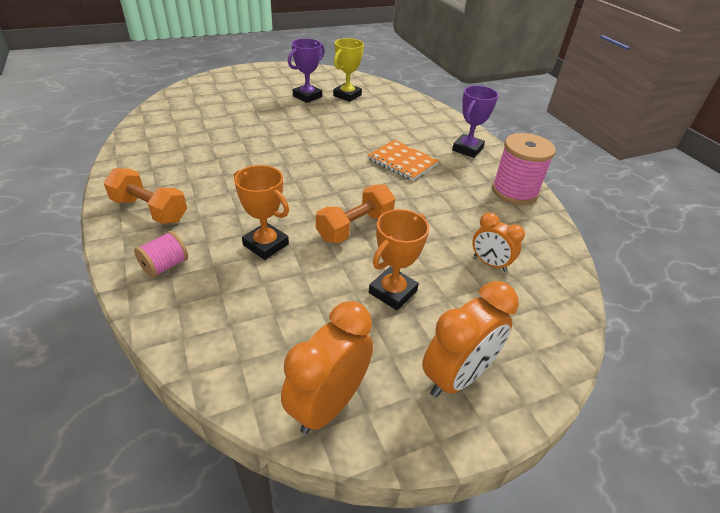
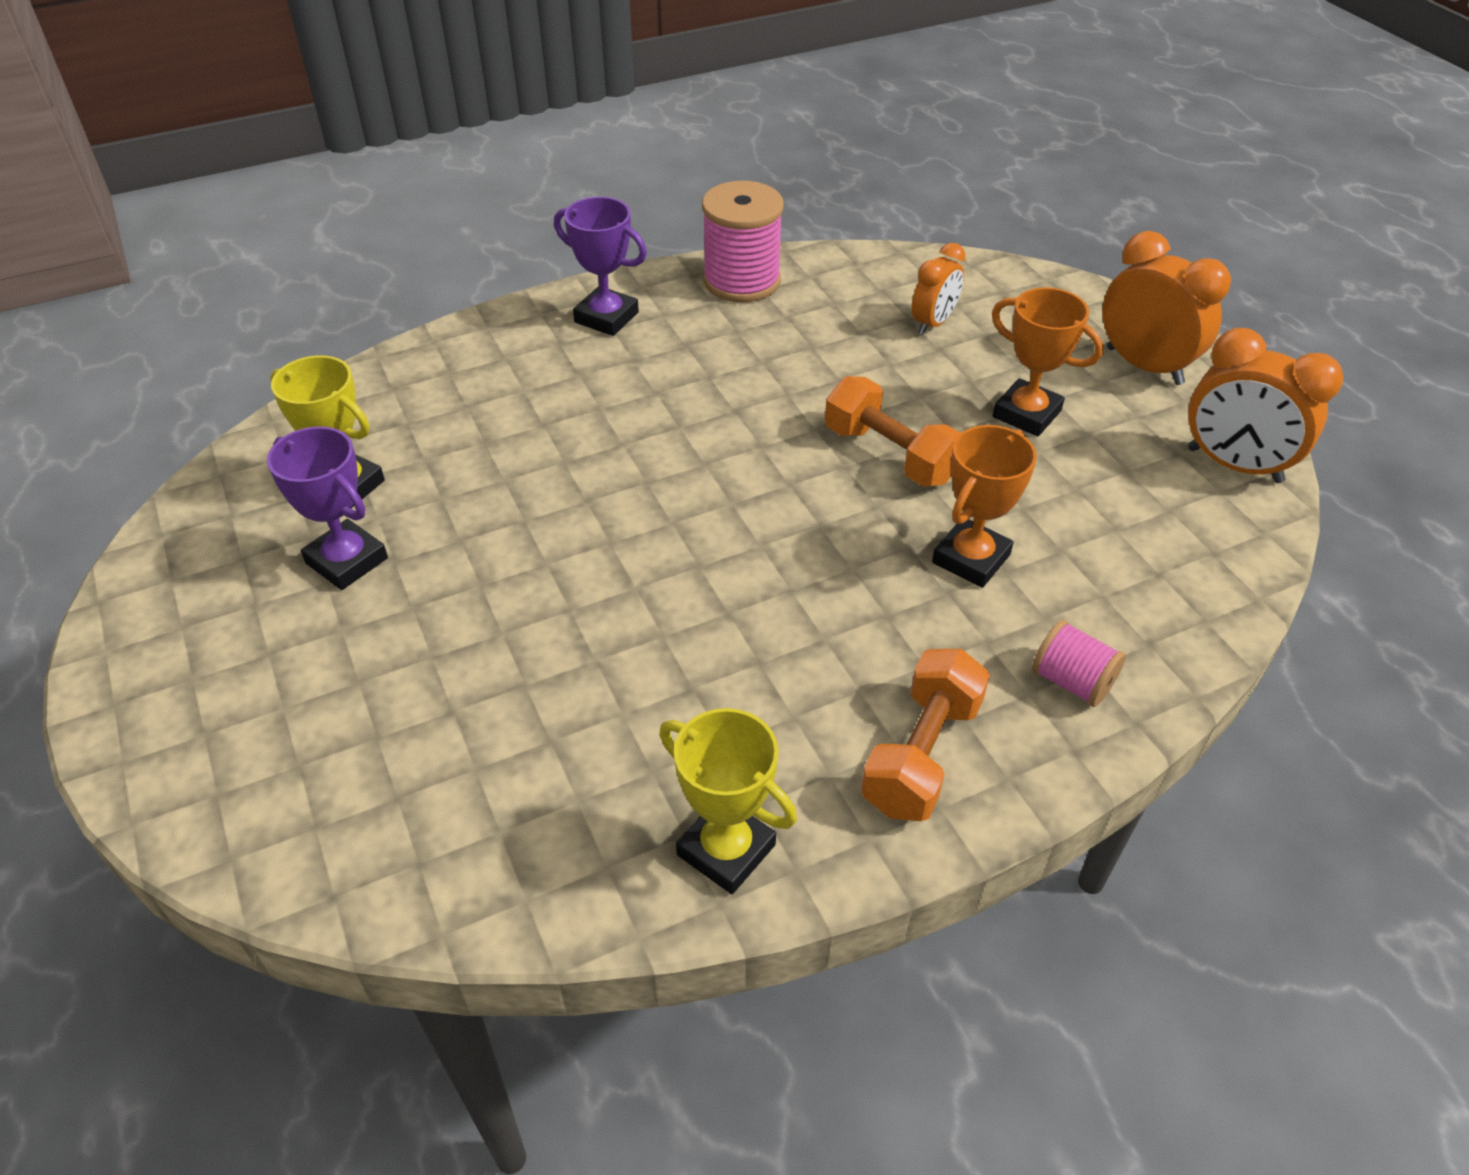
camera: 90 degrees left, 5 degrees up
orange notebook [367,140,439,181] -> none
none -> yellow trophy [659,708,797,894]

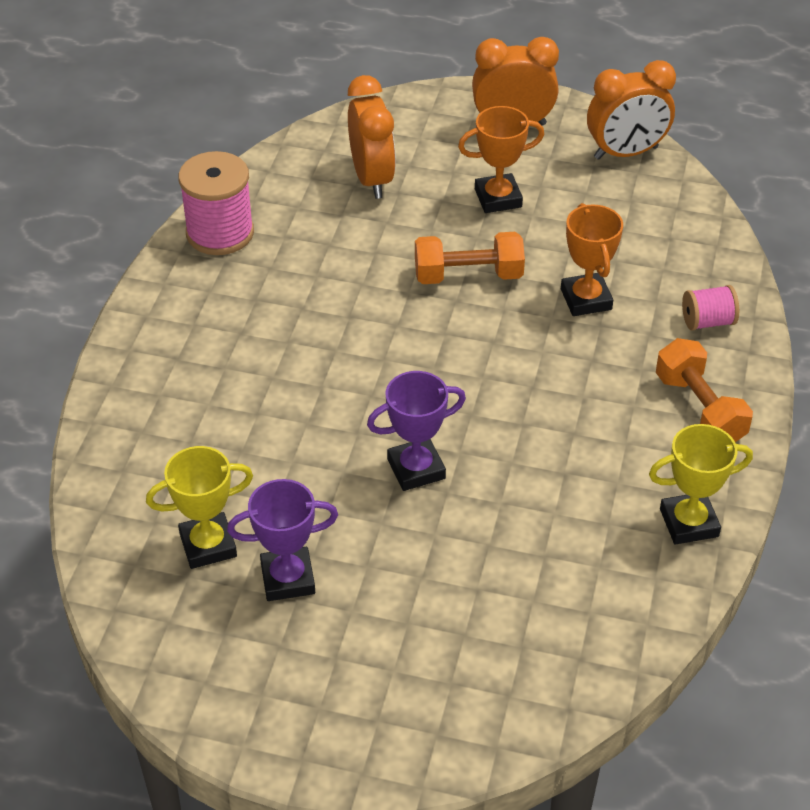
camera: 50 degrees left, 0 degrees up
purple trophy [554,197,647,336] -> purple trophy moved to [367,371,466,491]
orange clock [911,243,966,335] -> orange clock [348,75,396,199], size x1.61

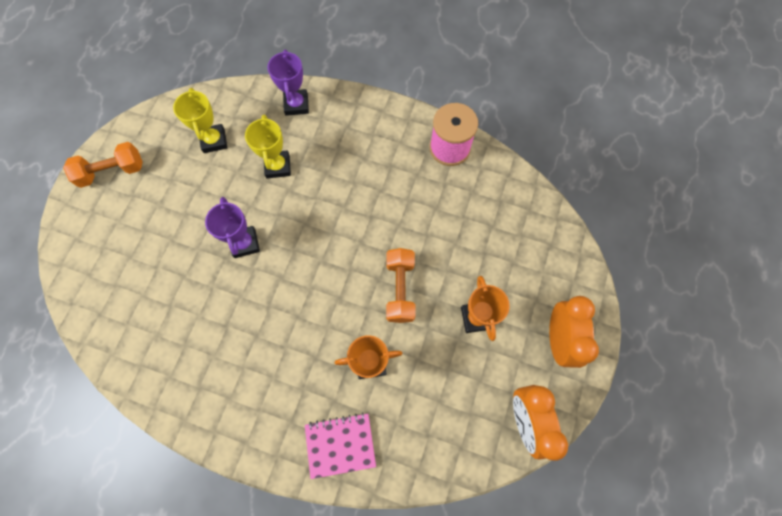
camera: 95 degrees right, 25 degrees up
purple trophy [227,479,338,601] -> purple trophy moved to [267,50,309,116]
orange clock [348,75,396,199] -> none
yellow trophy [649,424,753,545] -> yellow trophy moved to [245,114,291,179]
orange dumbbell [656,338,753,442] -> orange dumbbell moved to [63,142,143,188]
pink spool [682,285,739,331] -> pink notebook [305,412,376,479]

